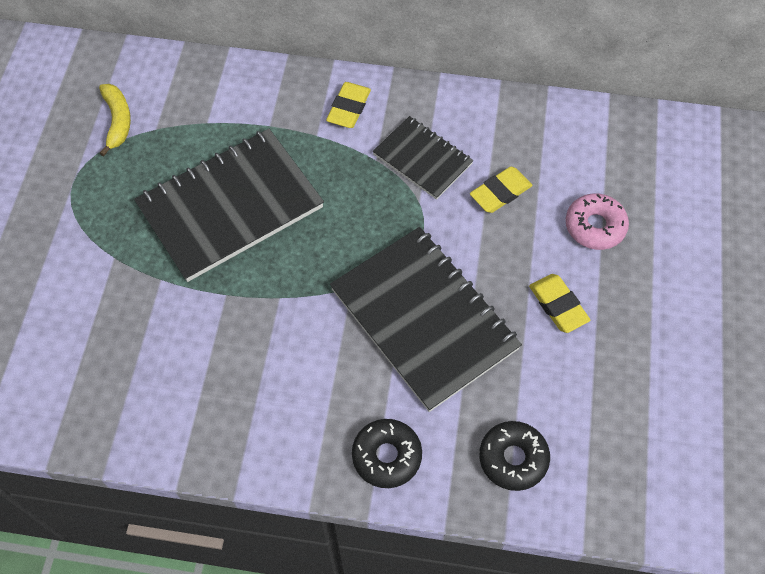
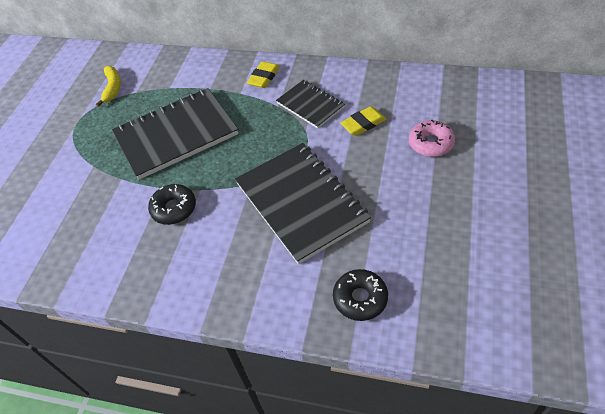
camera: 10 degrees right, 10 degrees down
black donut [352,419,422,488] -> black donut moved to [148,184,196,225]
yellow eraser [529,274,590,333] -> none

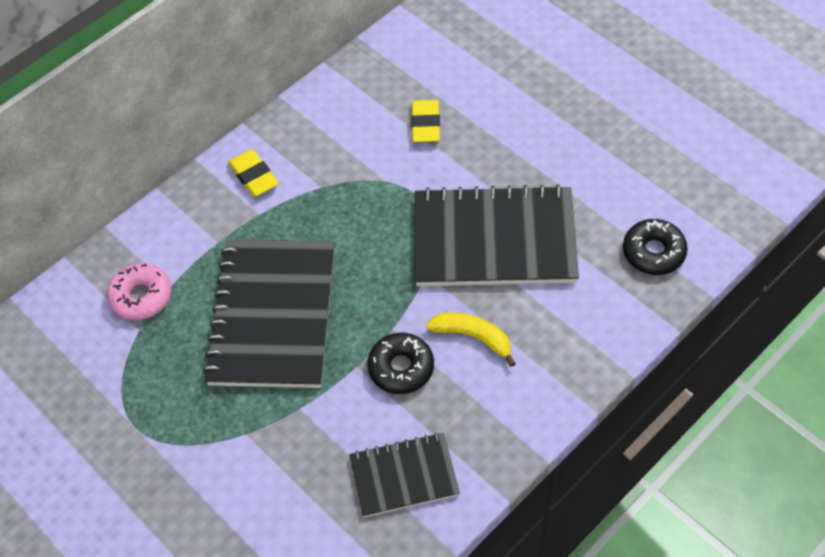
camera: 60 degrees left, 5 degrees up
yellow banana [96,66,121,107] -> yellow banana moved to [426,313,516,367]
black notebook [276,80,345,129] -> black notebook moved to [349,432,460,517]
pink donut [409,120,455,157] -> pink donut moved to [107,263,171,320]

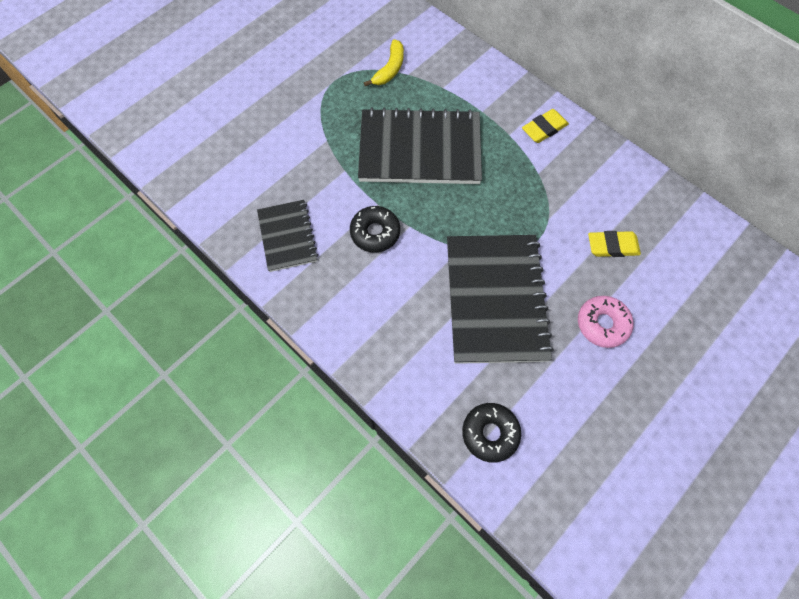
camera: 85 degrees right, 10 degrees up
pink donut [107,263,171,320] -> pink donut moved to [578,296,633,348]
yellow banana [426,313,516,367] -> yellow banana moved to [364,39,404,86]

